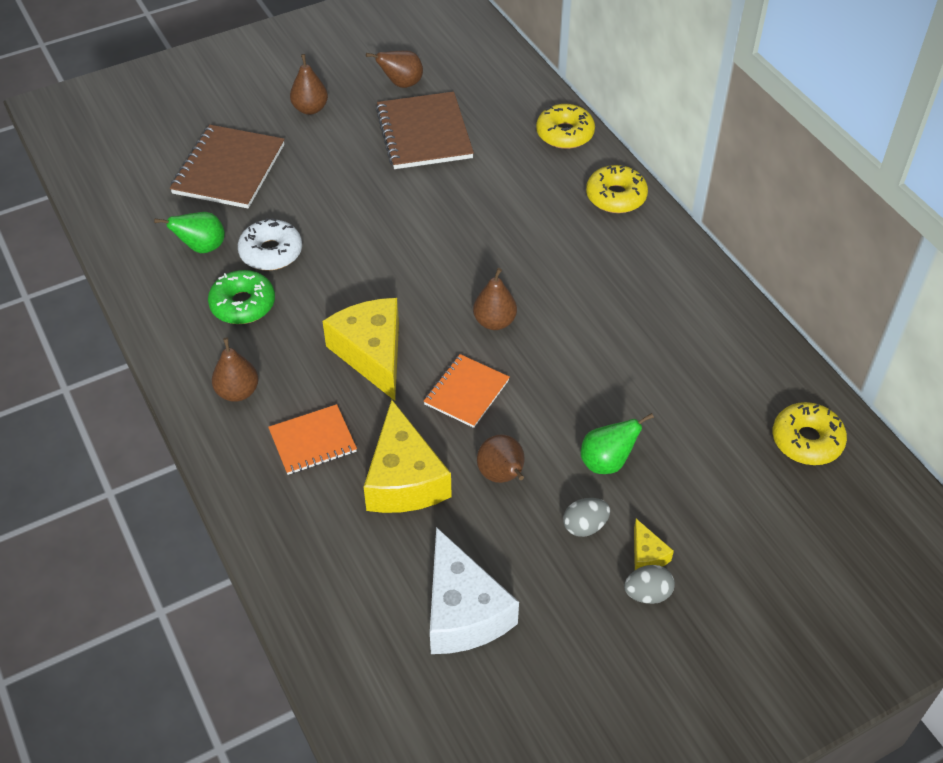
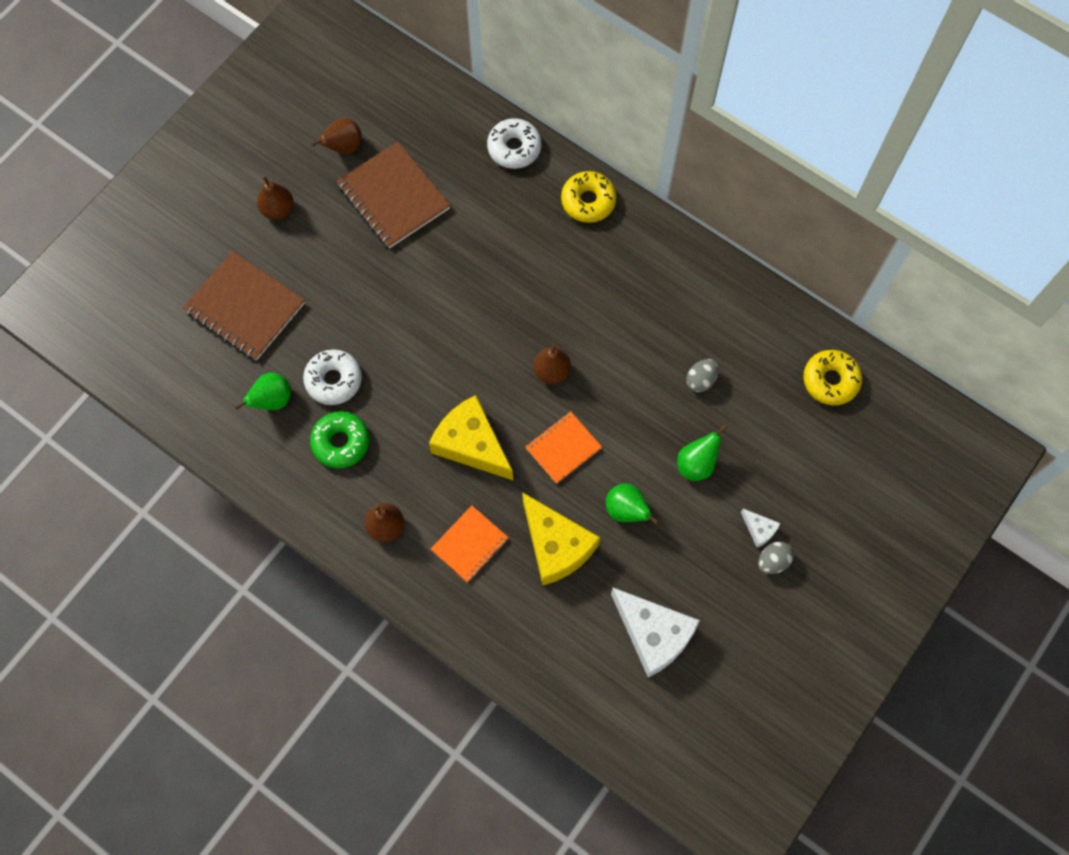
camera: 25 degrees left, 20 degrees up
brown notebook [170,125,285,208] -> brown notebook turned 45 degrees counterclockwise [183,251,305,360]
orange notebook [423,354,510,428] -> orange notebook turned 45 degrees clockwise [525,411,602,484]
brown pear [477,434,525,483] -> green pear [606,484,659,525]
yellow donut [536,104,595,149] -> white donut [487,118,542,169]
grey egg [563,498,610,537] -> grey egg moved to [686,359,719,392]
yellow cheese [634,519,674,570] -> white cheese [741,509,781,548]

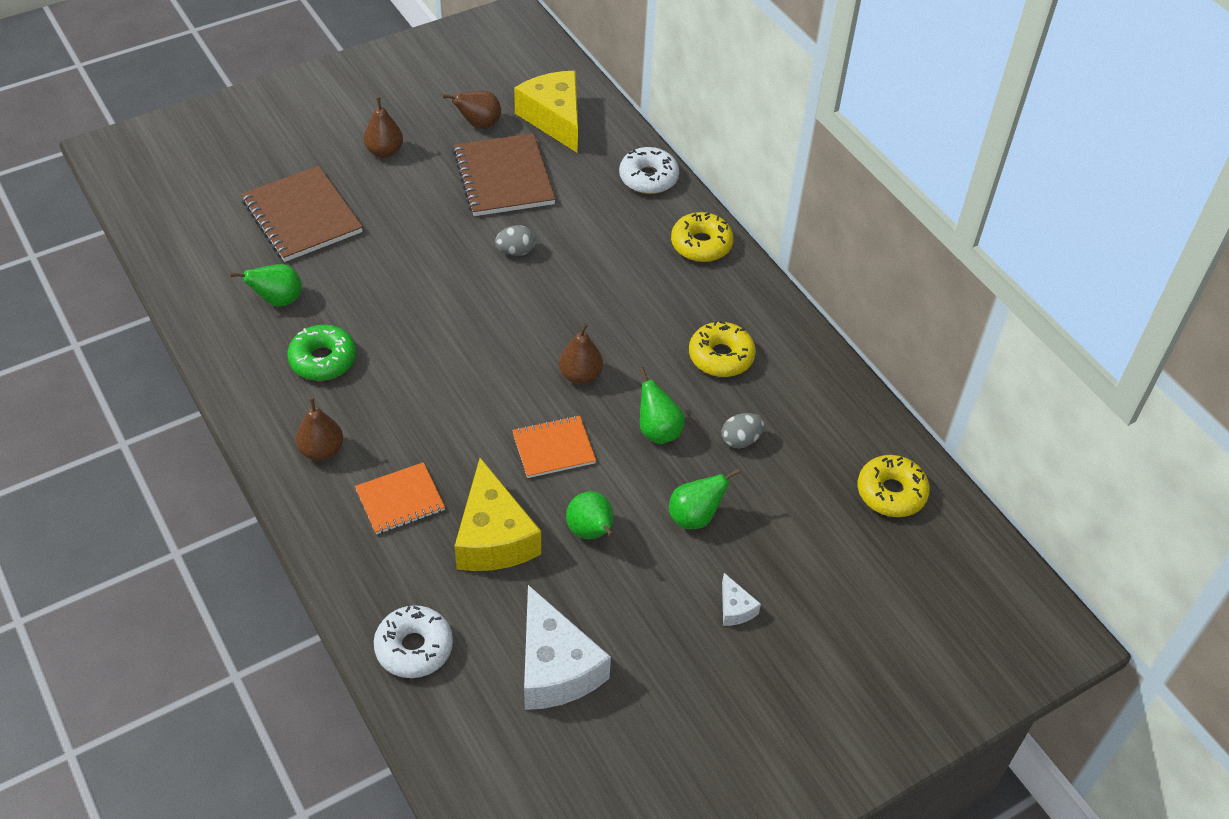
camera: 20 degrees right, 20 degrees down
white donut [303,349,362,405] -> white donut moved to [374,605,453,678]
yellow cheese [429,395,513,480] -> yellow cheese moved to [514,71,578,153]
grey egg [758,541,794,574] -> grey egg moved to [495,225,535,256]
none -> green pear [639,367,685,444]
none -> yellow donut [689,321,756,377]

